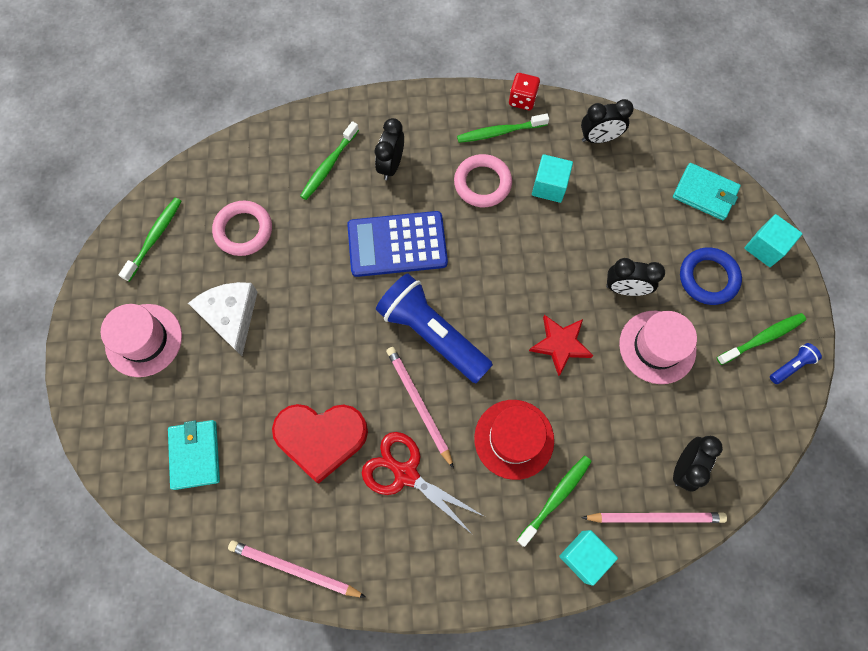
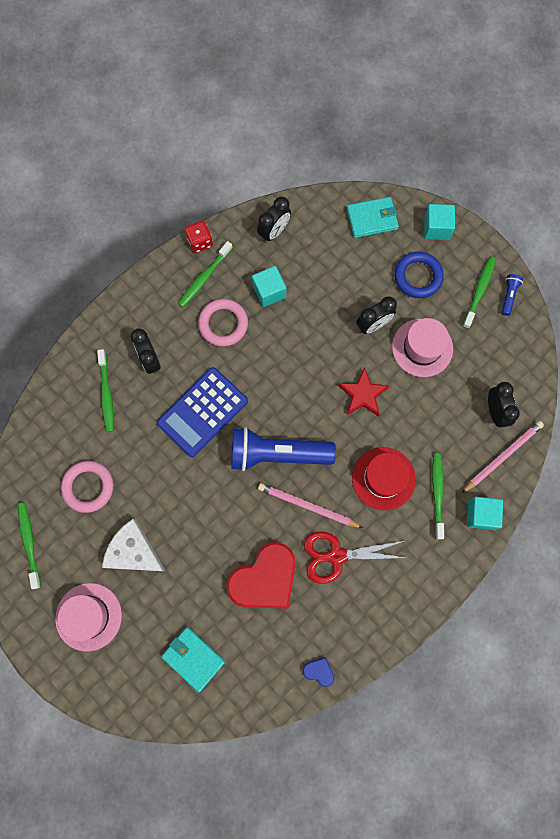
camera: 40 degrees left, 5 degrees up
pink pencil [228,540,366,597] -> blue heart [303,657,334,687]

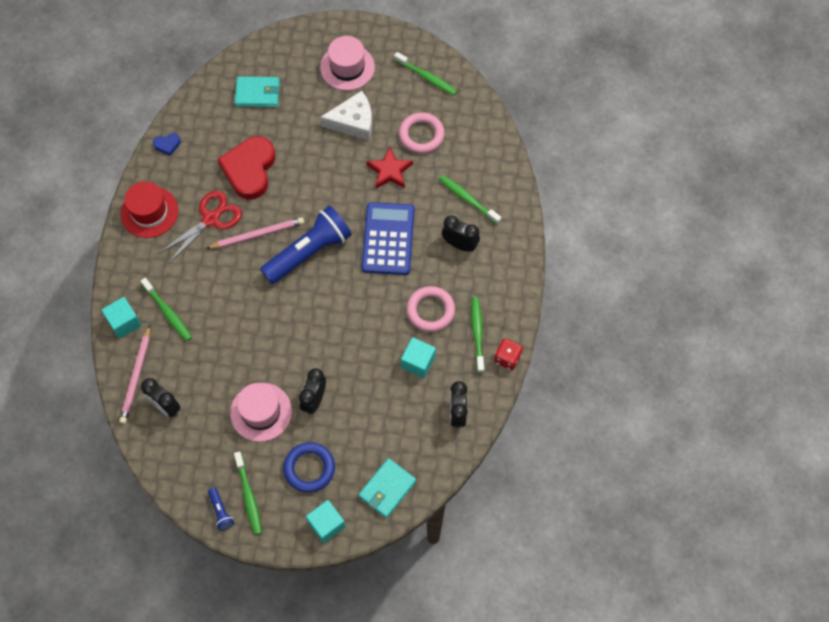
camera: 140 degrees right, 10 degrees down
red star [338,367,389,416] -> red star moved to [367,146,413,189]
red hat [352,447,416,511] -> red hat moved to [121,181,179,238]

